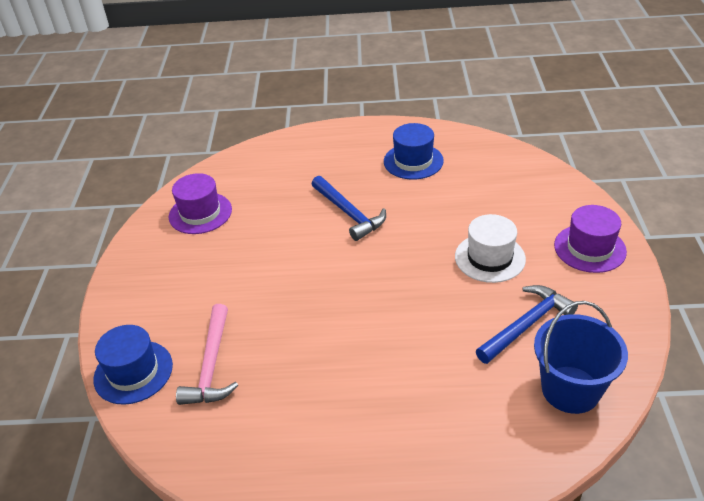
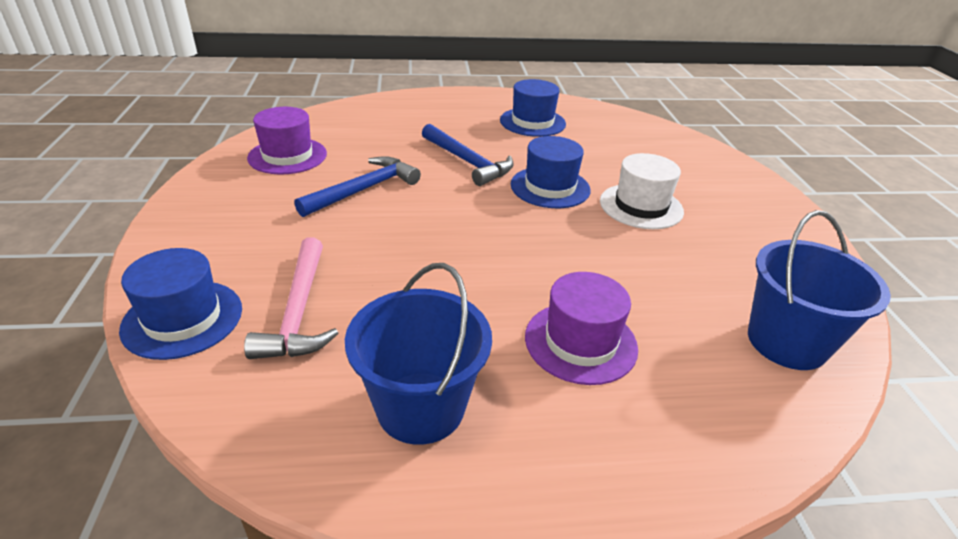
camera: 10 degrees left, 5 degrees down
blue hammer [476,285,578,364] -> blue hammer moved to [294,156,421,217]
purple hat [554,205,627,273] -> purple hat moved to [525,272,638,385]
none -> blue bucket [345,263,492,445]
none -> blue hat [511,136,590,208]

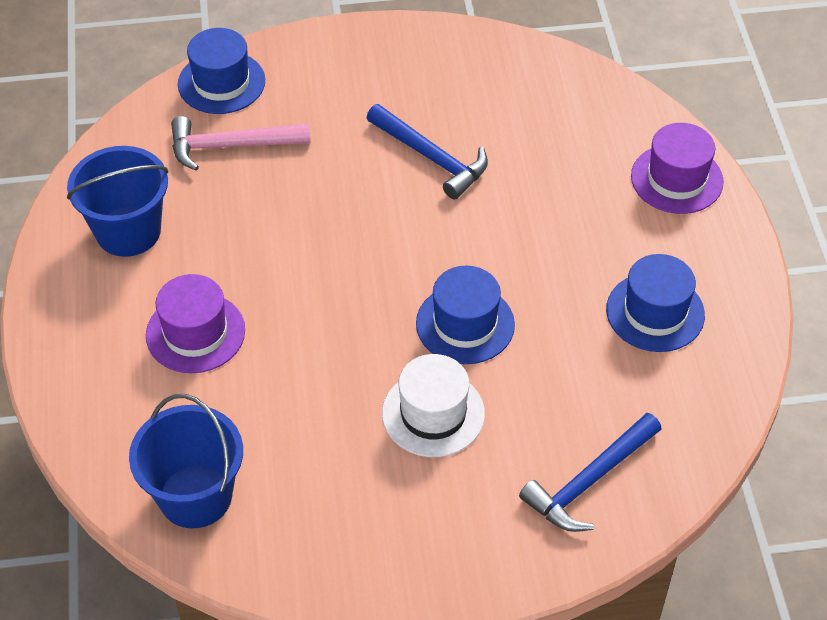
camera: 90 degrees right, 15 degrees up
purple hat [247,107,327,175] -> purple hat moved to [631,123,724,214]
blue hammer [422,124,514,186] -> blue hammer moved to [519,413,661,532]

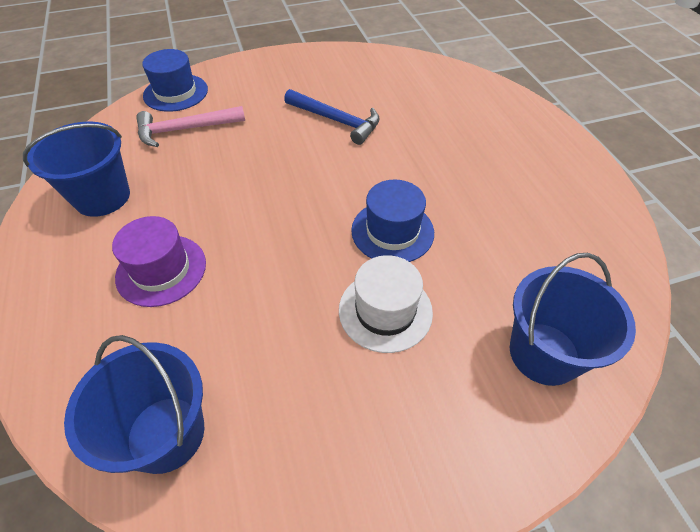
camera: 10 degrees left, 0 degrees up
blue hammer [519,413,661,532] -> blue bucket [510,253,636,386]
blue hat [606,254,705,352] -> none
purple hat [631,123,724,214] -> none

